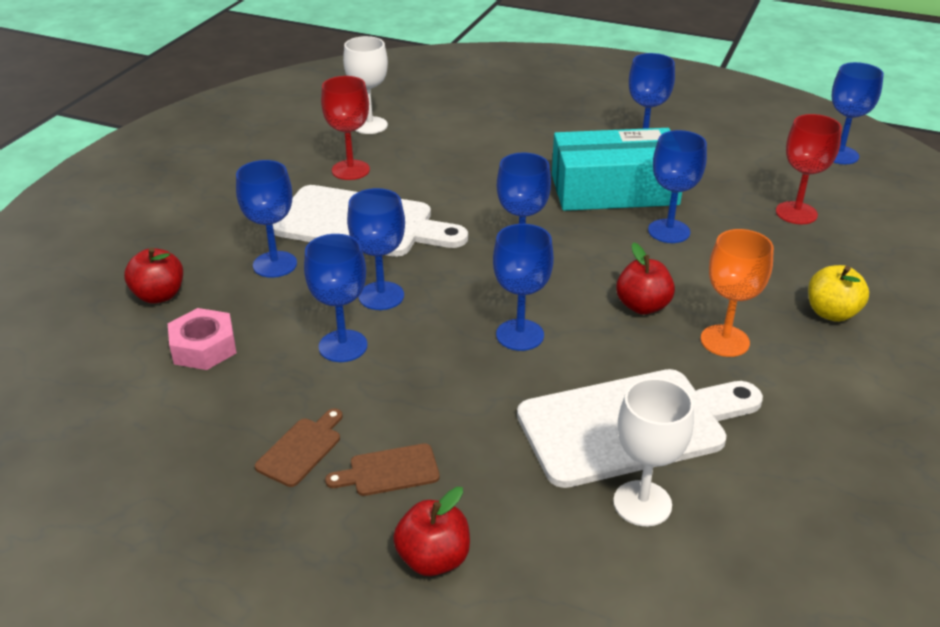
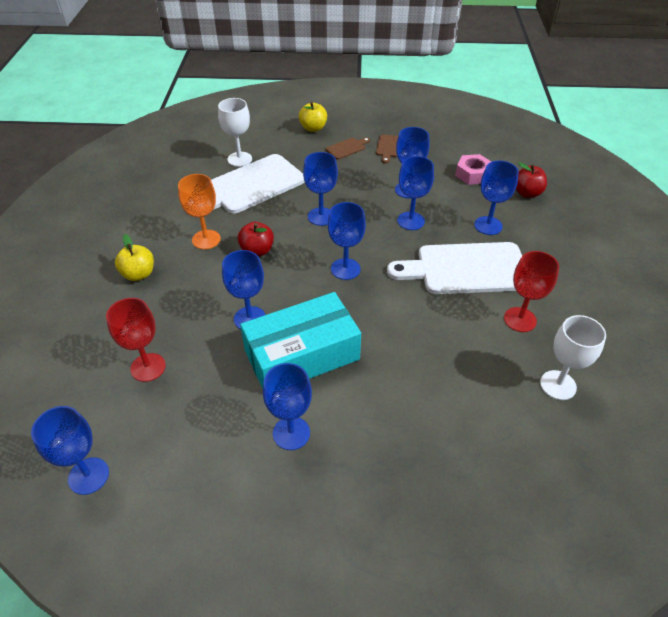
camera: 160 degrees right, 10 degrees up
red apple [393,487,470,576] -> yellow apple [299,102,327,132]

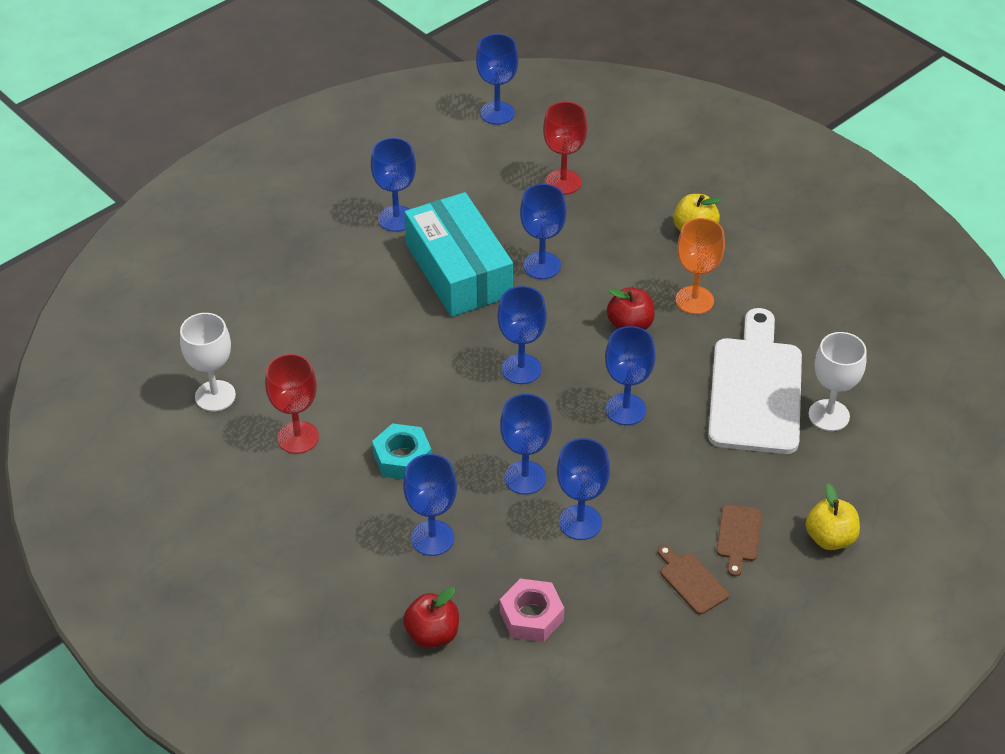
camera: 135 degrees right, 0 degrees up
turquoise box [240,292,361,389] -> turquoise box turned 45 degrees counterclockwise [404,192,513,317]
white cutting board [387,242,522,294] -> turquoise nut [372,423,432,479]

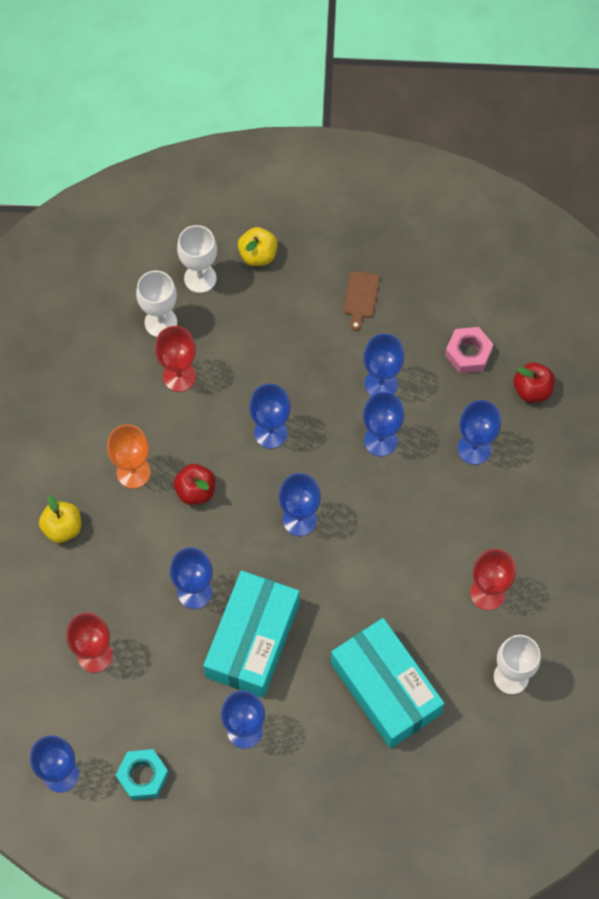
camera: 135 degrees left, 20 degrees up
turquoise nut [372,423,432,479] -> turquoise nut moved to [116,749,169,800]
white cutting board [708,308,802,454] -> red goblet [155,326,196,392]
brown cutting board [716,504,762,577] -> none
none -> white goblet [177,225,217,293]
none -> turquoise box [331,618,445,748]

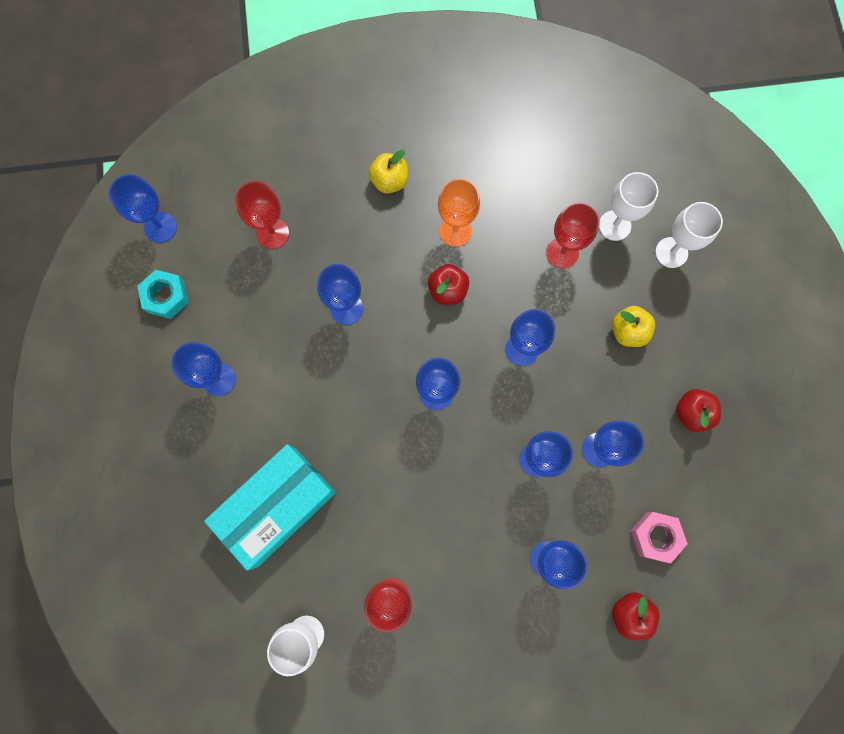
camera: 80 degrees right, 10 degrees up
turquoise box [203,570,300,698] -> none
yellow apple [238,227,278,266] -> yellow apple moved to [612,306,655,347]
brown cutting board [343,271,380,331] -> red apple [676,389,721,432]

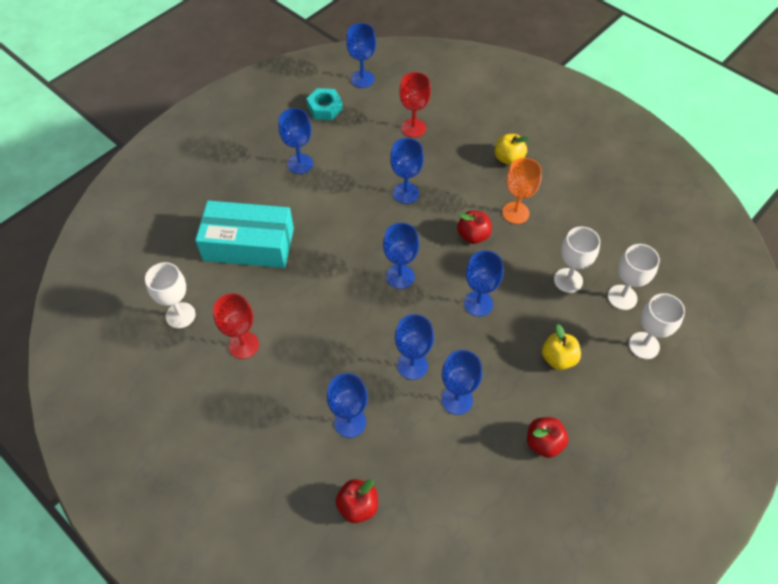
camera: 50 degrees right, 20 degrees down
red goblet [546,202,600,269] -> white goblet [554,227,600,293]
pink nut [631,512,688,563] -> none

